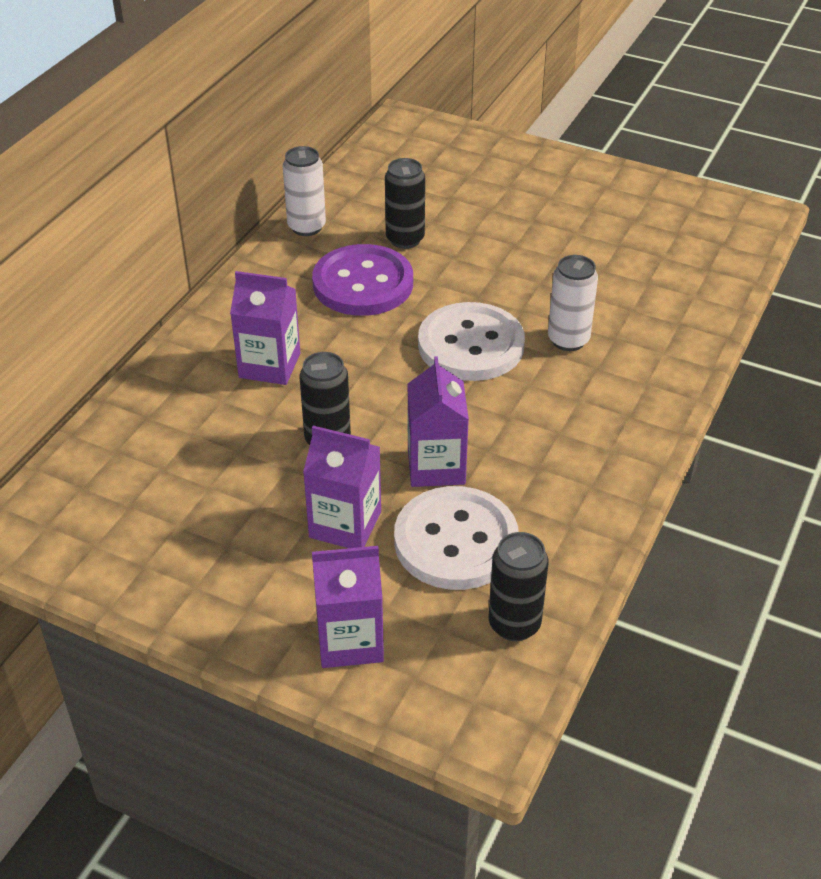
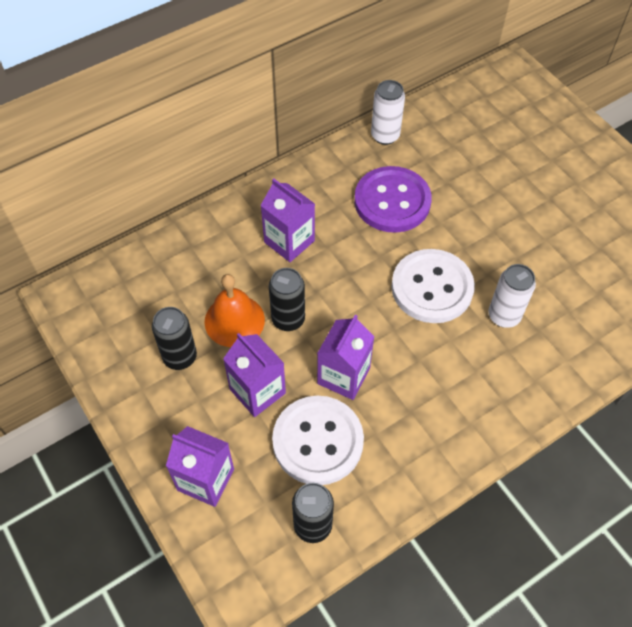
camera: 30 degrees right, 15 degrees up
black can [385,158,425,249] -> black can moved to [152,307,197,370]
none -> orange bell [204,274,265,347]

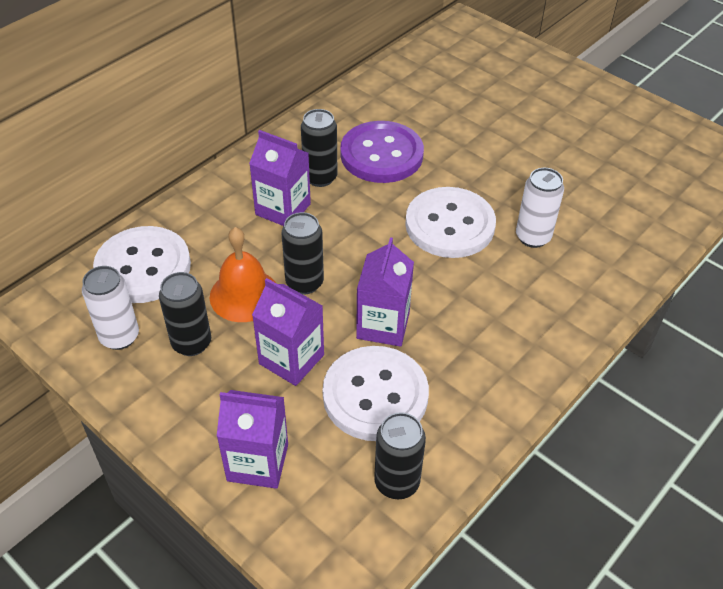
camera: 15 degrees left, 10 degrees down
white can [371,80,405,145] -> white can moved to [82,266,139,350]
none -> white button [93,226,191,303]
none -> black can [301,109,338,187]

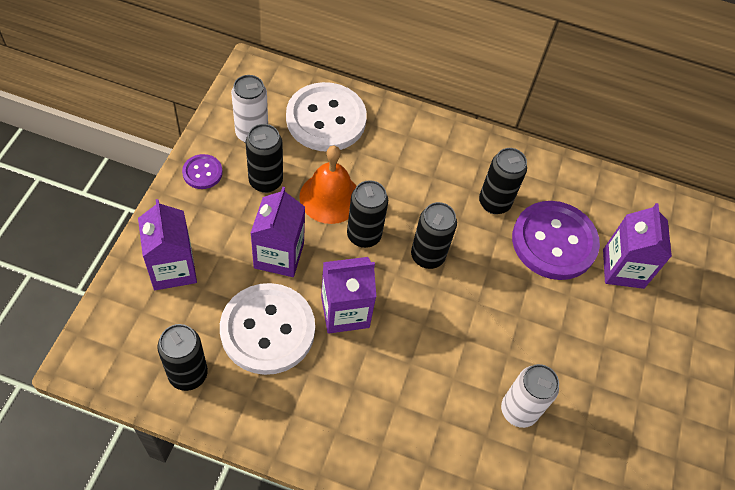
camera: 60 degrees right, 10 degrees up
purple carton [249,130,311,226] -> purple carton moved to [603,203,672,289]
white button [405,187,496,258] -> none
none -> purple button [182,154,223,189]
none -> black can [411,202,457,269]

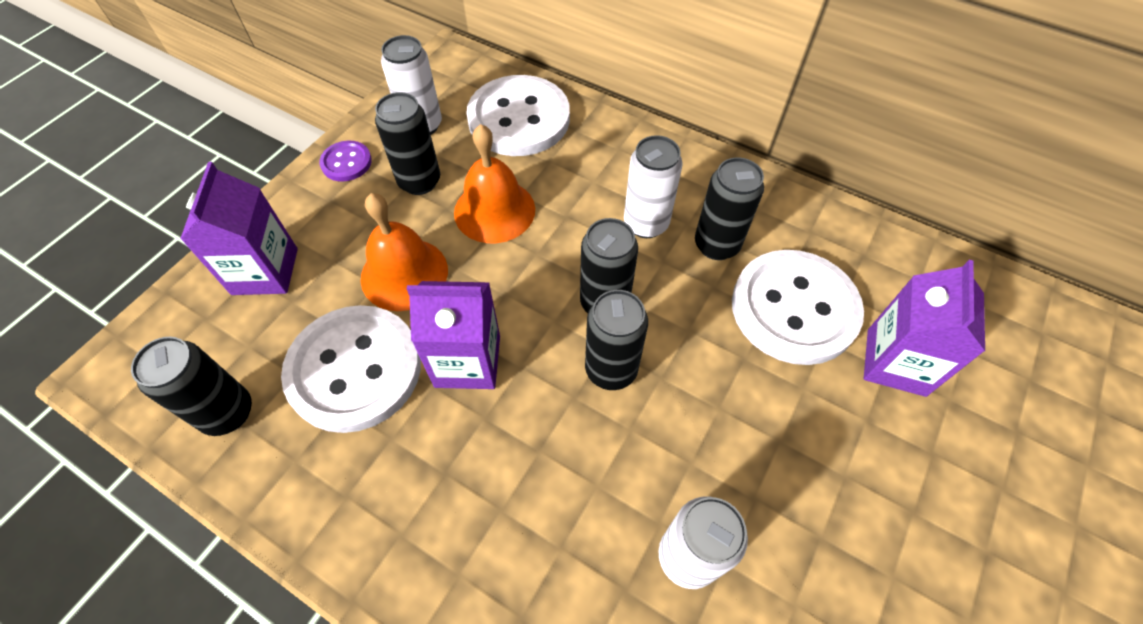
camera: 20 degrees right, 0 degrees up
purple carton [250,187,305,277] -> orange bell [361,193,448,311]
black can [347,180,388,248] -> black can moved to [585,290,648,390]
purple button [512,201,600,280] -> white button [732,250,864,365]
none -> white can [624,135,683,238]

